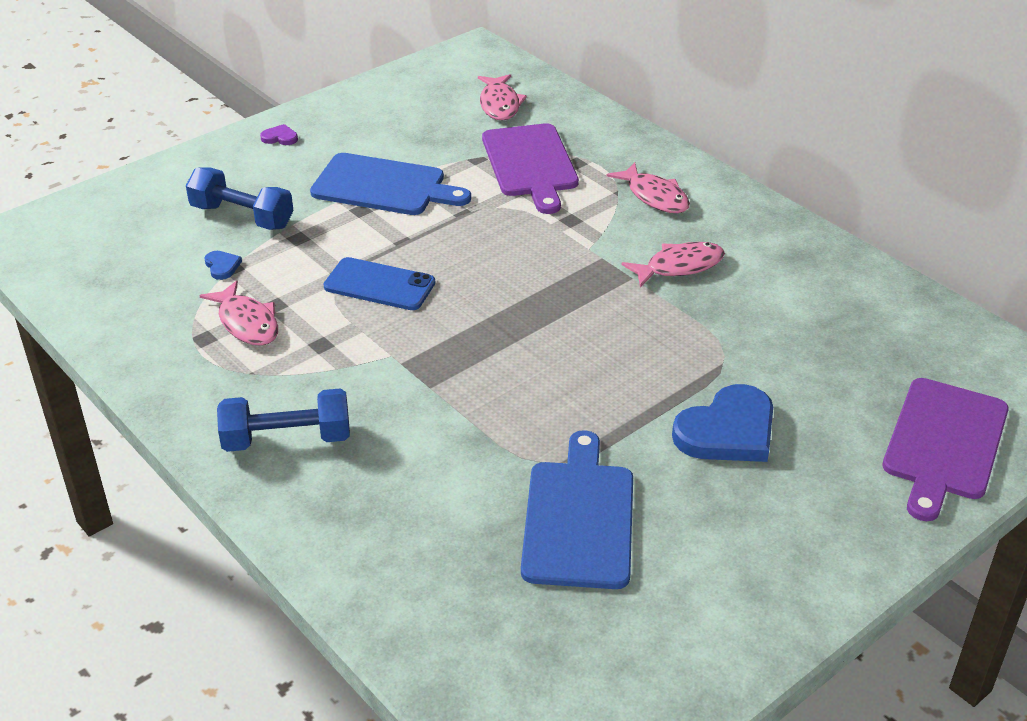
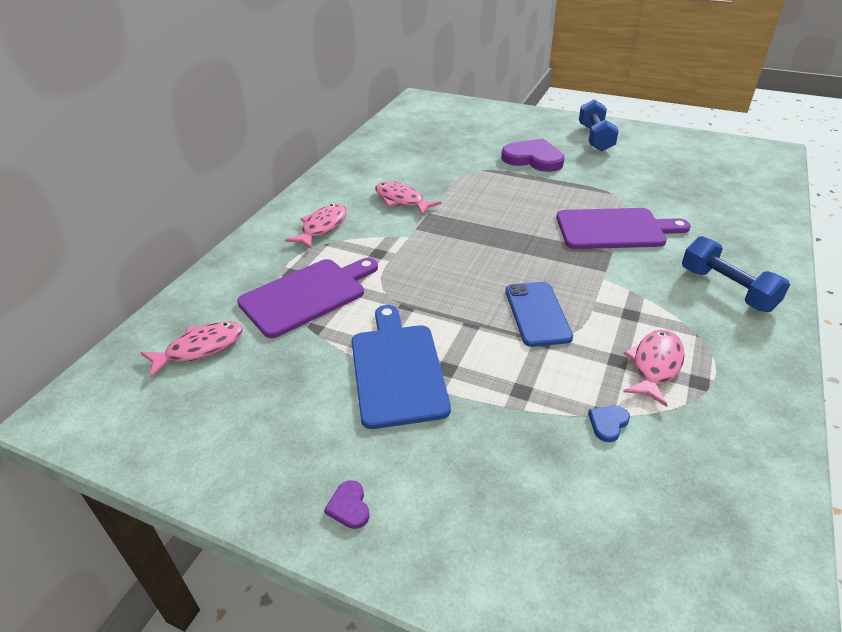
camera: 115 degrees left, 0 degrees up
blue dumbbell [186,167,294,230] -> blue dumbbell moved to [579,99,619,151]
blue cutting board [521,430,633,589] -> none
blue heart [672,384,773,462] -> purple heart [501,139,565,172]
purple cutting board [882,378,1009,521] -> purple cutting board moved to [557,208,691,249]

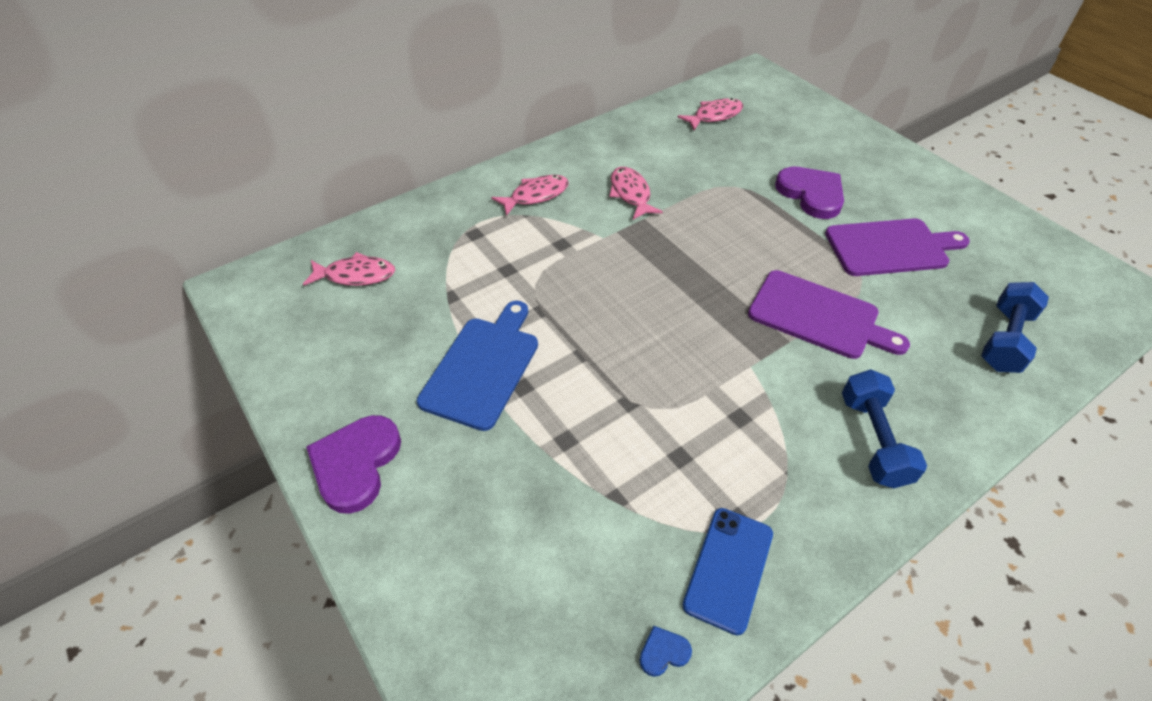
camera: 30 degrees right, 10 degrees up
purple cutting board [237,258,378,338] -> purple cutting board moved to [825,218,970,276]
purple heart [324,480,369,529] -> purple heart [306,415,401,514], size x2.33
blue phone [506,282,573,347] -> blue phone moved to [682,508,773,635]
blue dumbbell [579,99,619,151] -> blue dumbbell moved to [981,282,1049,373]
blue heart [588,406,630,442] -> blue heart moved to [640,626,692,677]
pink fish [623,330,685,407] -> pink fish moved to [678,98,743,130]

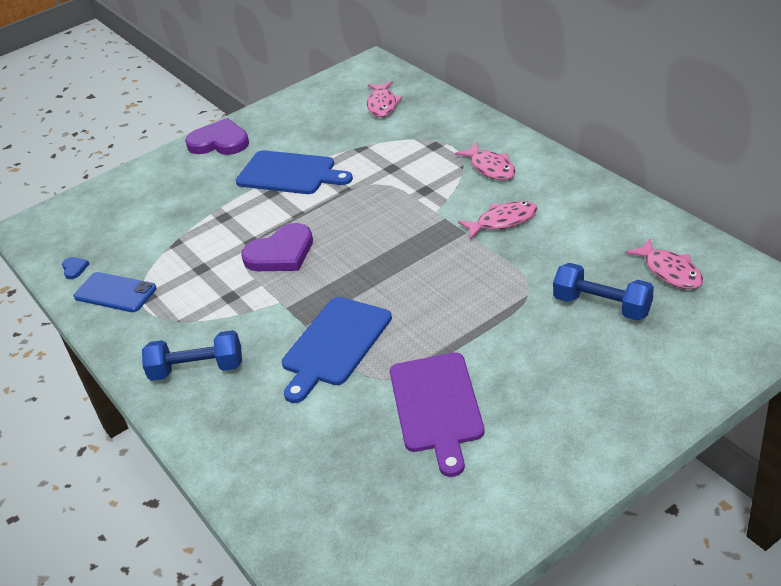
camera: 95 degrees right, 10 degrees down
purple cutting board [748,270,910,359] -> blue cutting board [282,297,392,403]
purple heart [775,167,844,219] -> purple heart moved to [241,223,313,271]
blue dumbbell [981,282,1049,373] -> blue dumbbell moved to [553,263,654,321]

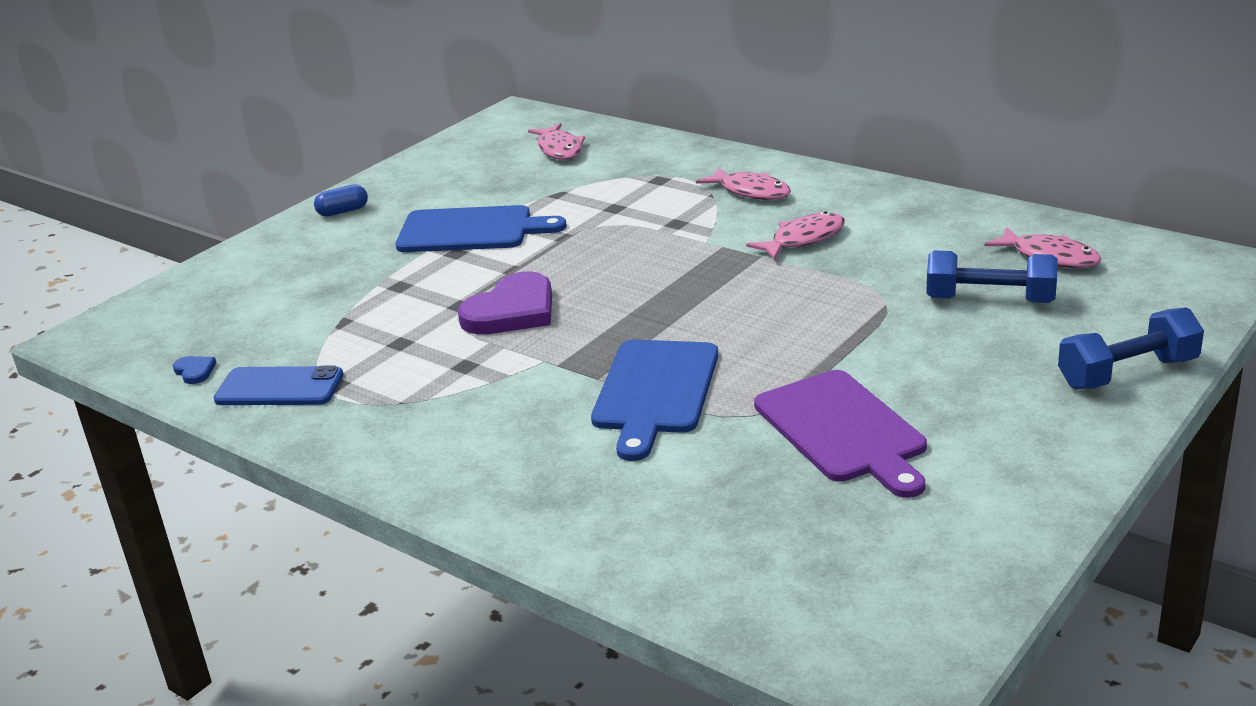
camera: 20 degrees left, 10 degrees down
blue dumbbell [142,330,242,381] -> blue dumbbell moved to [1058,307,1204,389]
purple heart [185,118,249,155] -> blue capsule [314,184,368,217]

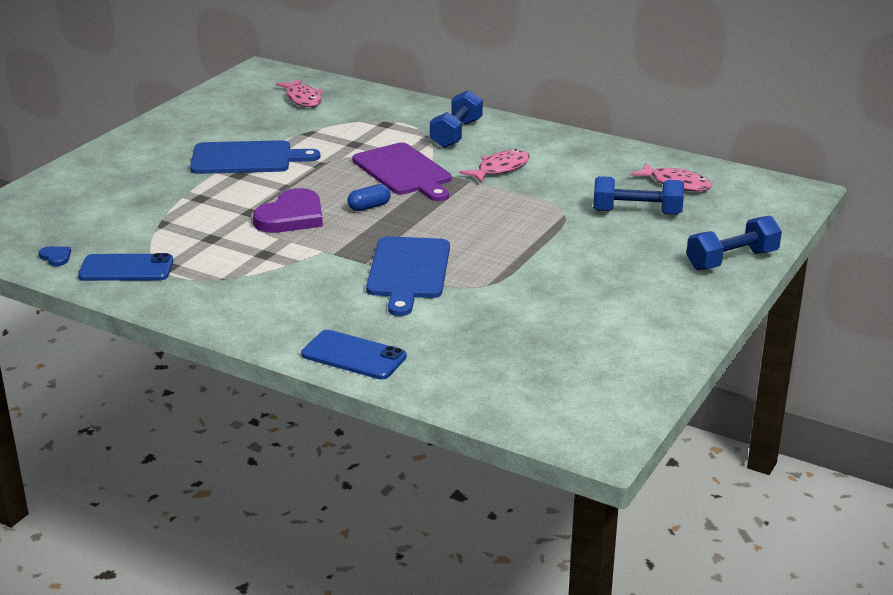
camera: 10 degrees left, 0 degrees up
blue capsule [314,184,368,217] -> blue capsule moved to [347,184,391,211]
pink fish [696,167,791,200] -> blue dumbbell [430,90,483,148]
purple cutting board [754,370,927,498] -> purple cutting board moved to [352,143,452,201]
none -> blue phone [301,330,407,379]

